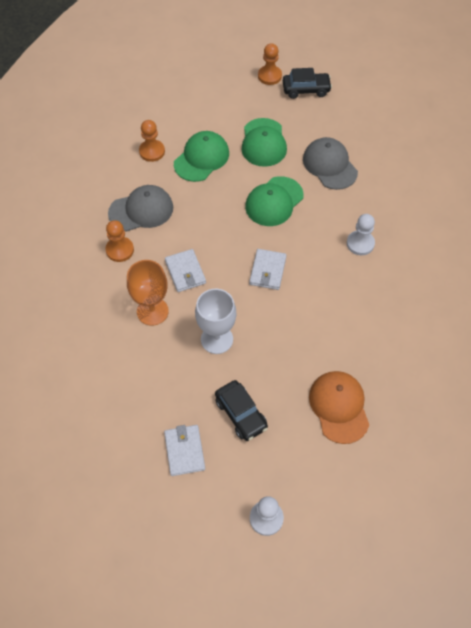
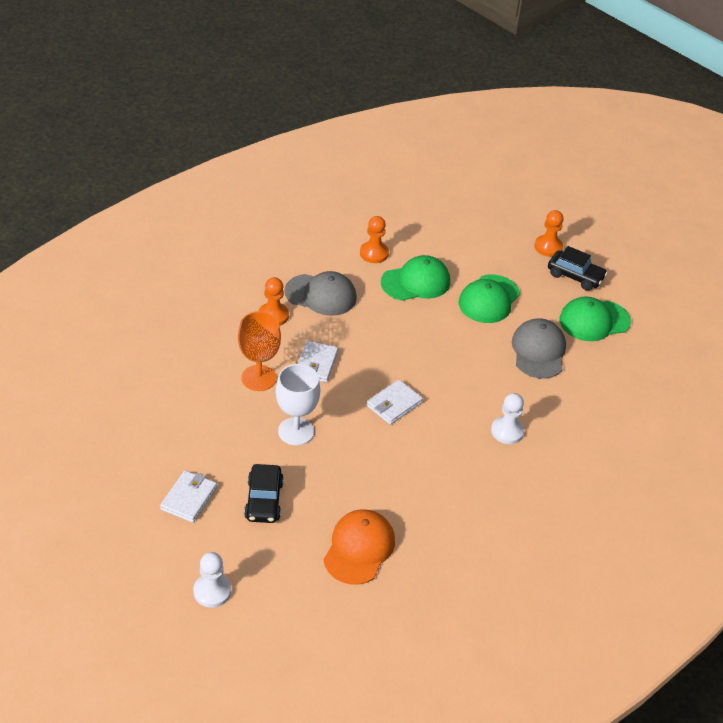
camera: 30 degrees right, 15 degrees down
green cap [245,176,304,226] -> green cap moved to [559,296,631,341]

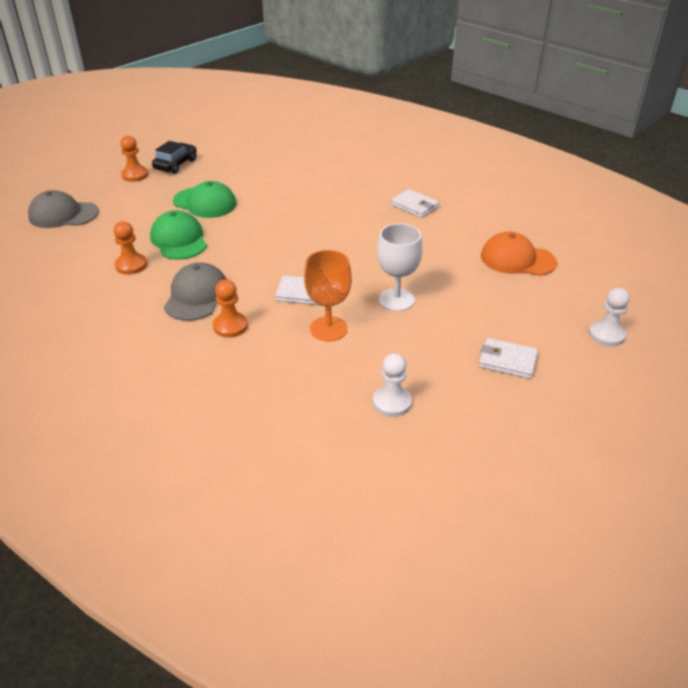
camera: 90 degrees left, 5 degrees down
black car [244,464,284,523] -> none
white wallet [367,380,423,425] -> white wallet moved to [391,189,440,218]
white pawn [491,393,524,444] -> white pawn moved to [373,353,412,417]
grey cap [512,318,566,379] -> grey cap moved to [28,190,99,228]
green cap [559,296,631,341] -> none

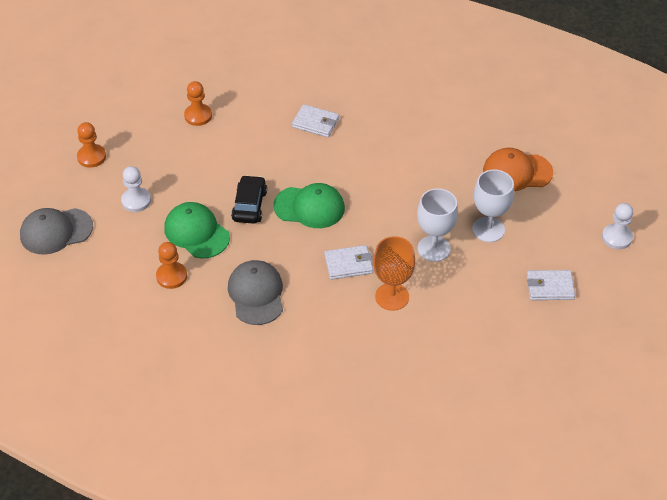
camera: 20 degrees left, 10 degrees up
black car [152,141,197,174] -> black car moved to [231,175,267,224]
green cap [173,181,237,218] -> green cap moved to [273,183,345,228]
orange pawn [213,280,248,338] -> orange pawn moved to [184,81,212,126]
white pawn [373,353,412,417] -> white pawn moved to [121,166,151,212]
white wallet [391,189,440,218] -> white wallet moved to [292,104,339,137]
none -> white goblet [472,170,514,242]

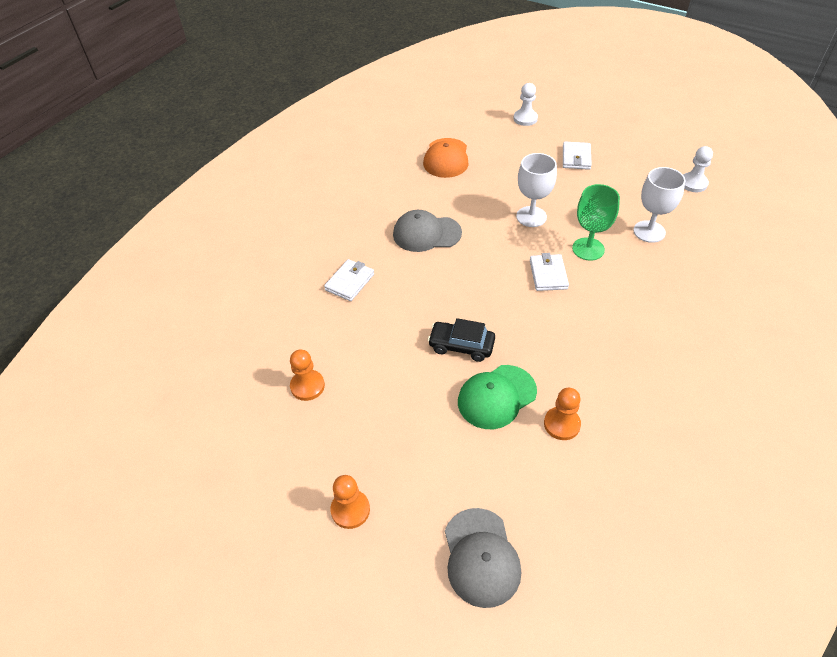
camera: 80 degrees left, 0 degrees up
white pawn [121,166,151,212] -> white pawn moved to [683,146,713,192]
grey cap [228,260,283,325] -> grey cap moved to [393,210,462,252]
green cap [273,183,345,228] -> none
orange goblet [373,236,415,311] -> green goblet [572,184,620,261]
white goblet [472,170,514,242] -> white goblet moved to [633,167,686,243]

